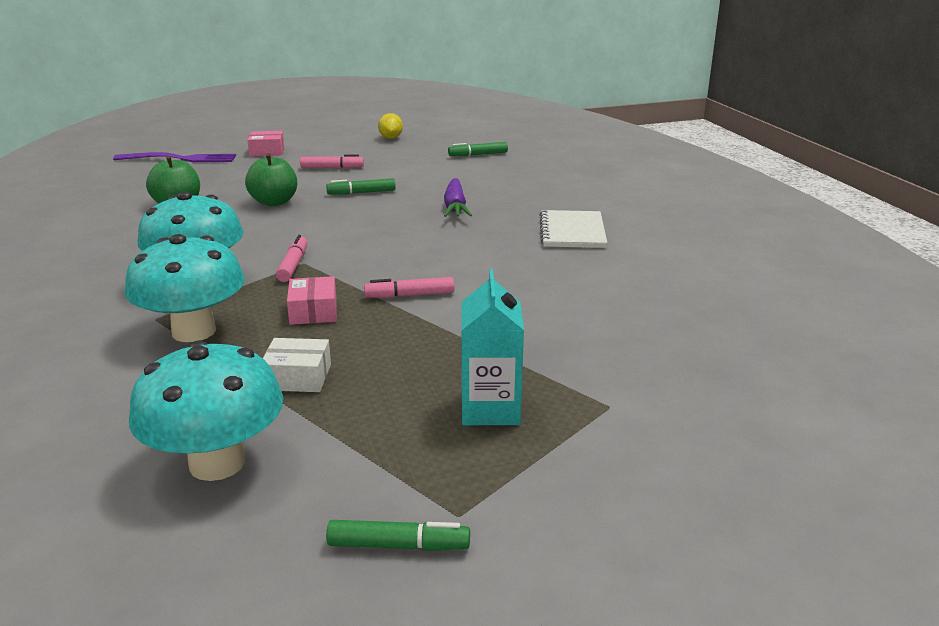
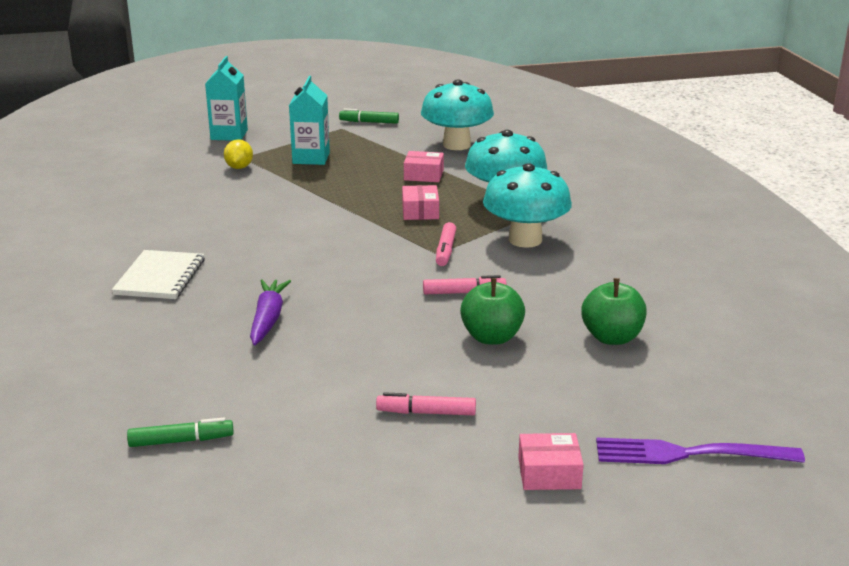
camera: 175 degrees left, 0 degrees up
white box [263,338,331,392] -> pink box [404,151,444,182]
green marker [326,178,396,195] -> none
pink marker [364,277,455,298] -> pink marker moved to [423,275,506,294]
yellow lemon [378,113,403,139] -> yellow lemon moved to [224,139,253,169]
none -> turquoise carton [205,56,248,141]

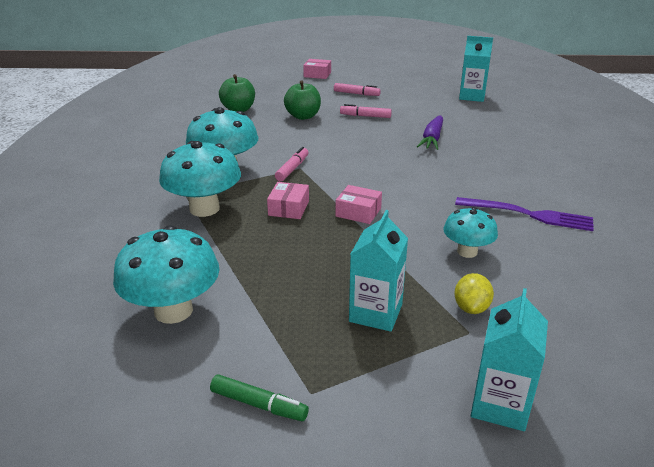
camera: 165 degrees left, 5 degrees up
white notebook [112,250,205,299] -> none
green marker [127,418,234,447] -> turquoise carton [459,36,493,102]
pink box [404,151,444,182] -> pink box moved to [335,185,382,224]
pink marker [423,275,506,294] -> pink marker moved to [340,104,392,118]
purple fork [596,438,805,464] -> purple fork moved to [455,197,594,231]
none -> turquoise mushroom [443,207,498,258]

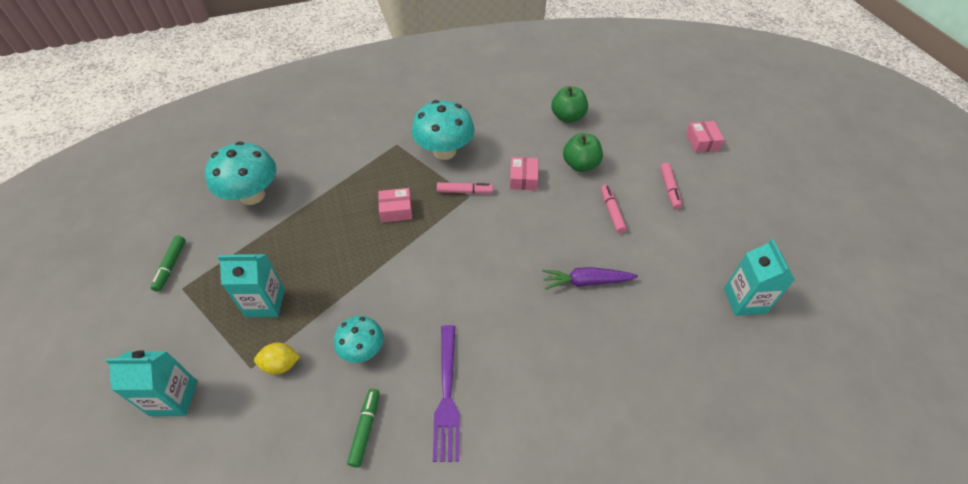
camera: 70 degrees right, 20 degrees up
turquoise mushroom [159,141,241,217] -> none
pink box [335,185,382,224] -> pink box moved to [510,157,538,190]
none -> green marker [347,389,380,467]

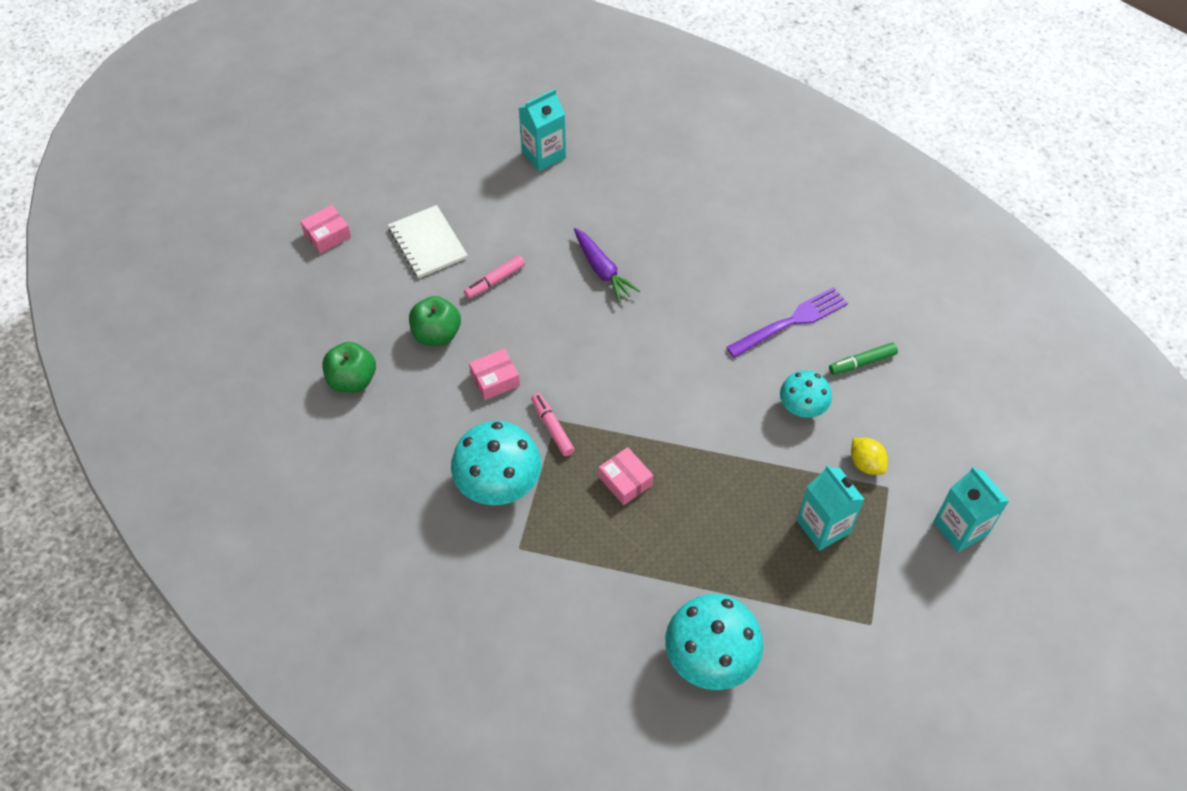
camera: 120 degrees left, 5 degrees up
green marker [151,236,186,292] -> none
pink marker [660,163,682,209] -> white notebook [388,205,468,278]

